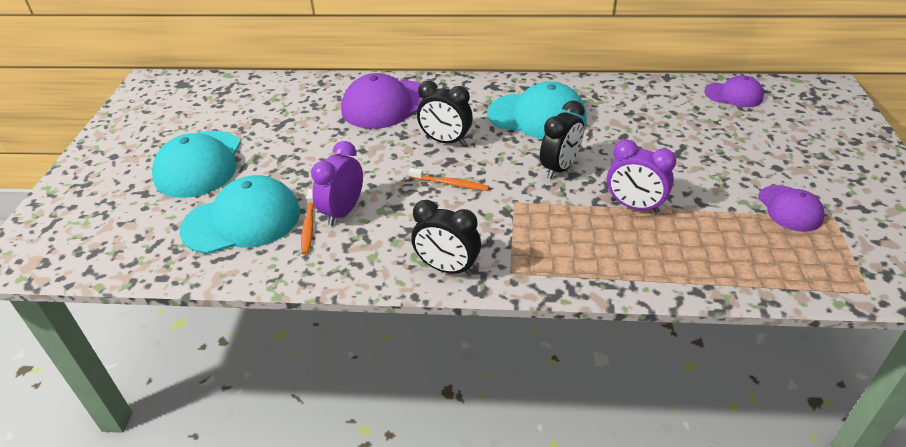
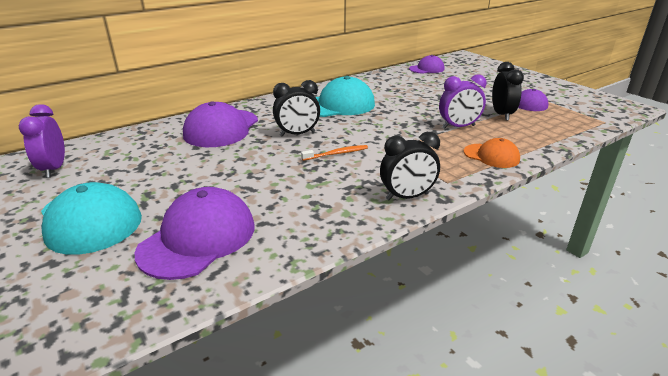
camera: 40 degrees left, 10 degrees down
turquoise cap [179,175,300,254] -> purple cap [135,187,255,280]
orange toothbrush [301,189,314,255] -> none
purple clock [311,141,363,226] -> purple clock moved to [19,104,65,178]
black clock [540,100,585,179] -> black clock moved to [492,62,524,121]
none -> orange cap [464,138,520,168]

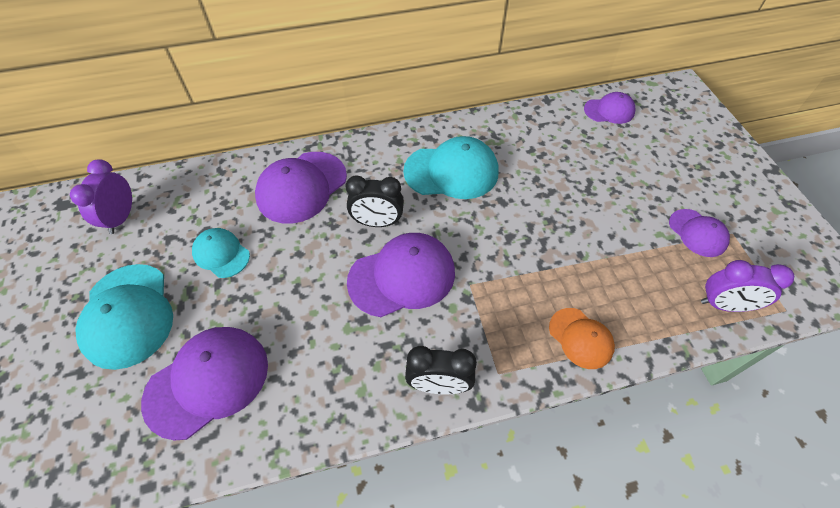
camera: 20 degrees right, 25 degrees up
orange toothbrush [301,145,368,161] -> purple cap [347,233,455,317]
purple clock [439,75,487,128] -> purple clock moved to [701,260,794,312]
black clock [492,62,524,121] -> none
none -> turquoise cap [192,228,250,278]

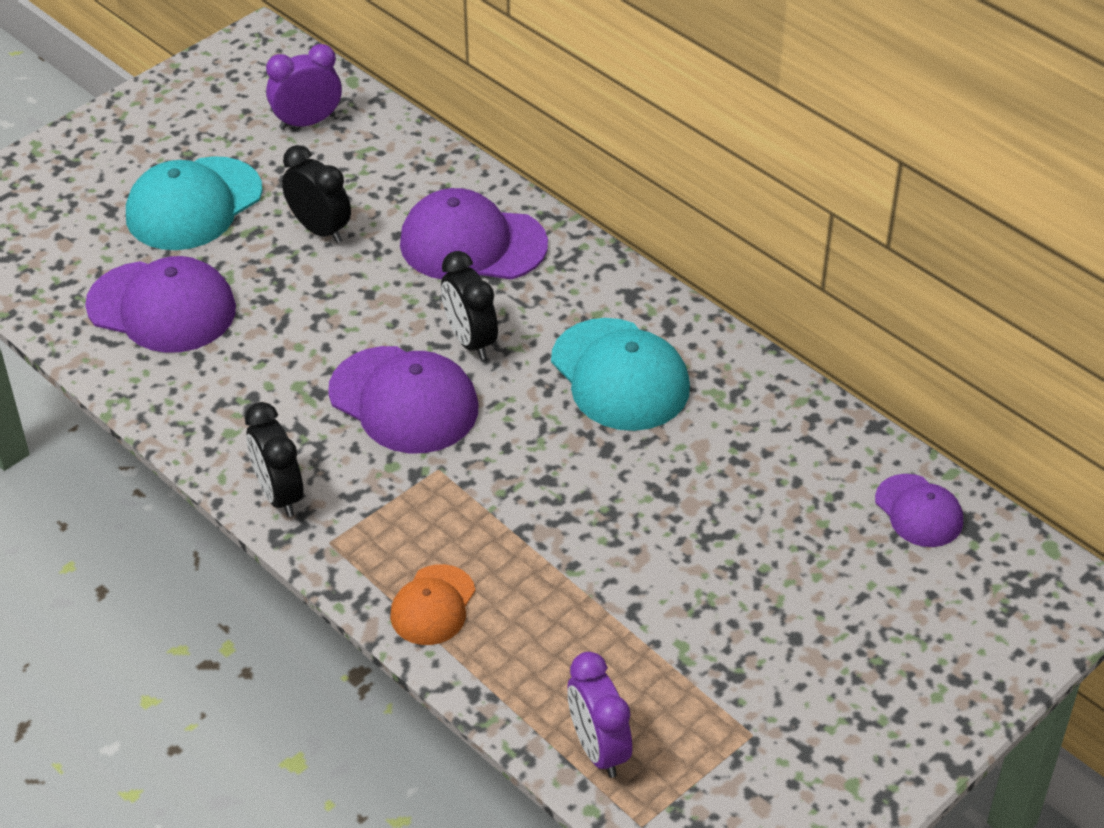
camera: 60 degrees right, 10 degrees down
turquoise cap [192,228,250,278] -> black clock [282,145,351,243]
purple cap [669,209,730,257] -> none

